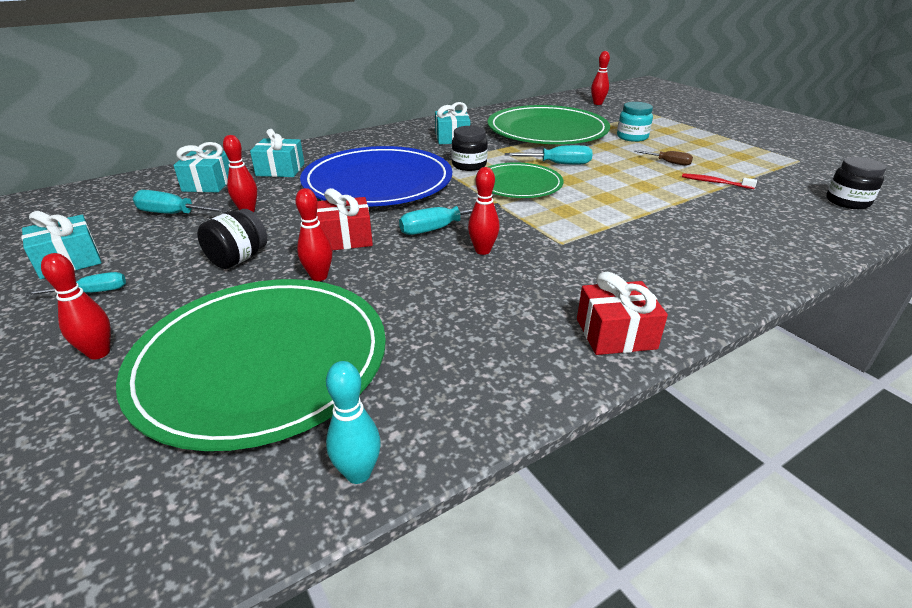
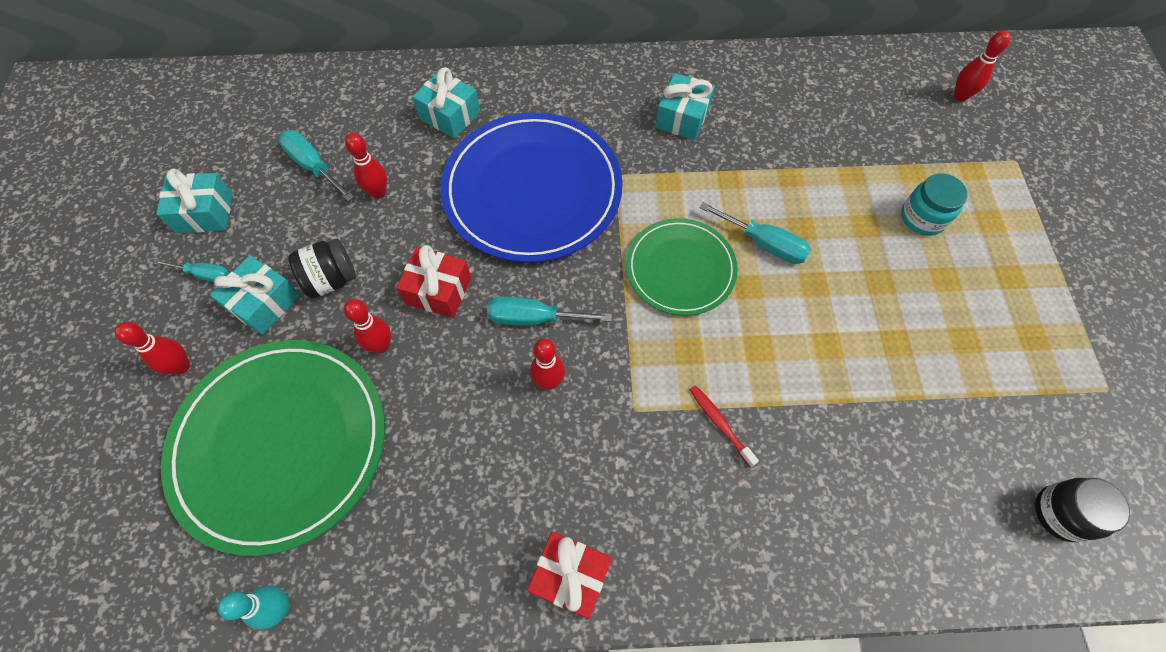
camera: 30 degrees right, 30 degrees up
turquoise gift [173,142,230,192] -> turquoise gift moved to [210,255,300,335]
black jar [451,126,488,171] -> none
green plate [487,105,610,144] -> none
brown screwdriver [634,150,693,166] -> none
red toothbrush [682,173,757,189] -> red toothbrush moved to [689,385,759,467]

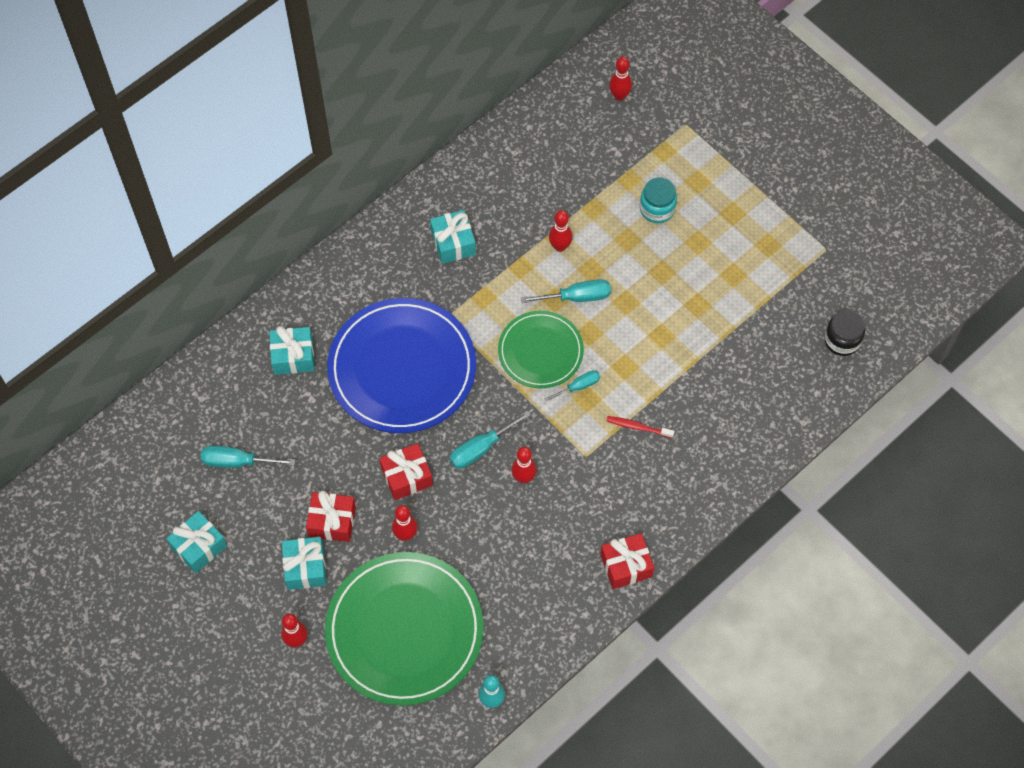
camera: 40 degrees left, 0 degrees up
turquoise screwdriver [154,259,230,282] -> turquoise screwdriver moved to [545,370,600,402]
black jar [288,238,356,299] -> red gift [306,491,356,542]
red bowling pin [345,133,387,199] -> red bowling pin moved to [549,210,573,252]

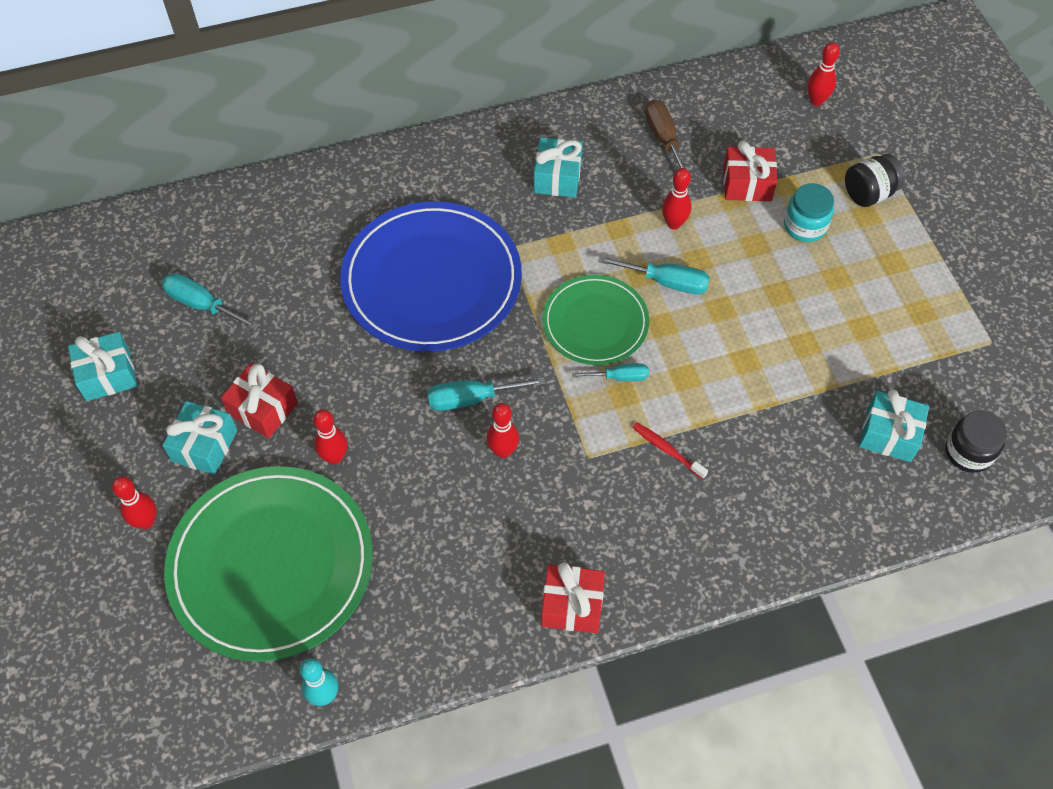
camera: 25 degrees right, 5 degrees down
turquoise gift [269,326,315,375] -> turquoise gift moved to [859,390,929,462]
red gift [379,443,433,500] -> red gift moved to [723,141,777,201]
none -> brown screwdriver [645,100,692,181]
none -> black jar [845,154,905,207]

